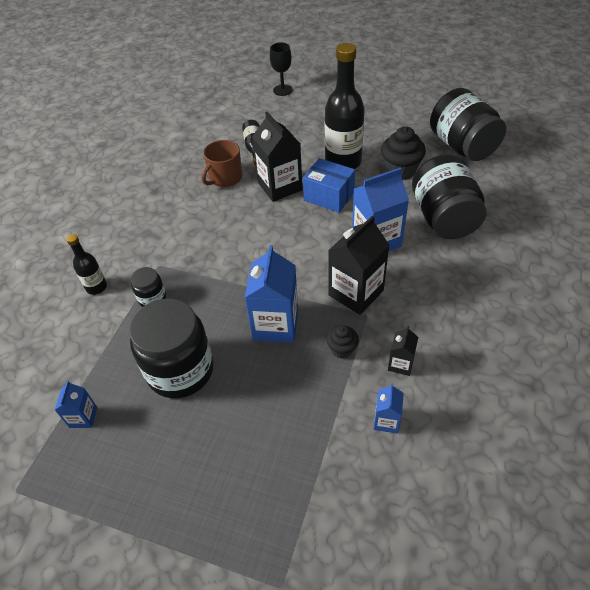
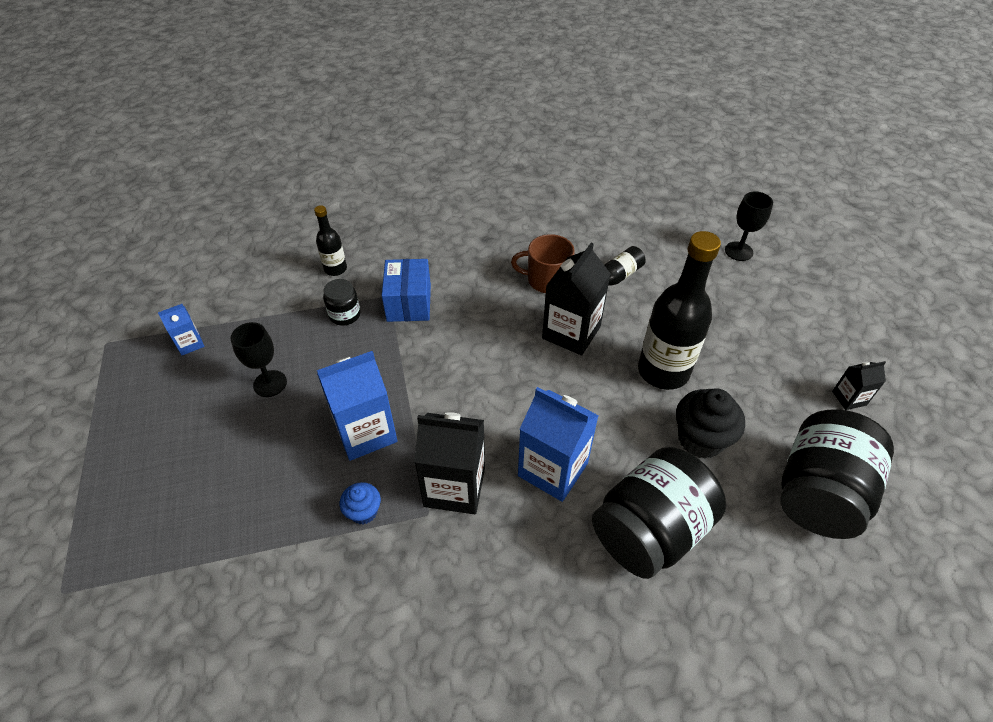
camera: 55 degrees right, 0 degrees up
black jar [129,298,214,398] -> black goblet [231,322,287,397]
blue box [303,158,355,213] -> blue box moved to [382,259,431,322]
black cupcake [326,325,359,359] -> blue cupcake [340,482,381,524]
blue carton [374,384,404,433] -> none
black carton [388,326,418,376] -> black carton moved to [832,361,886,410]

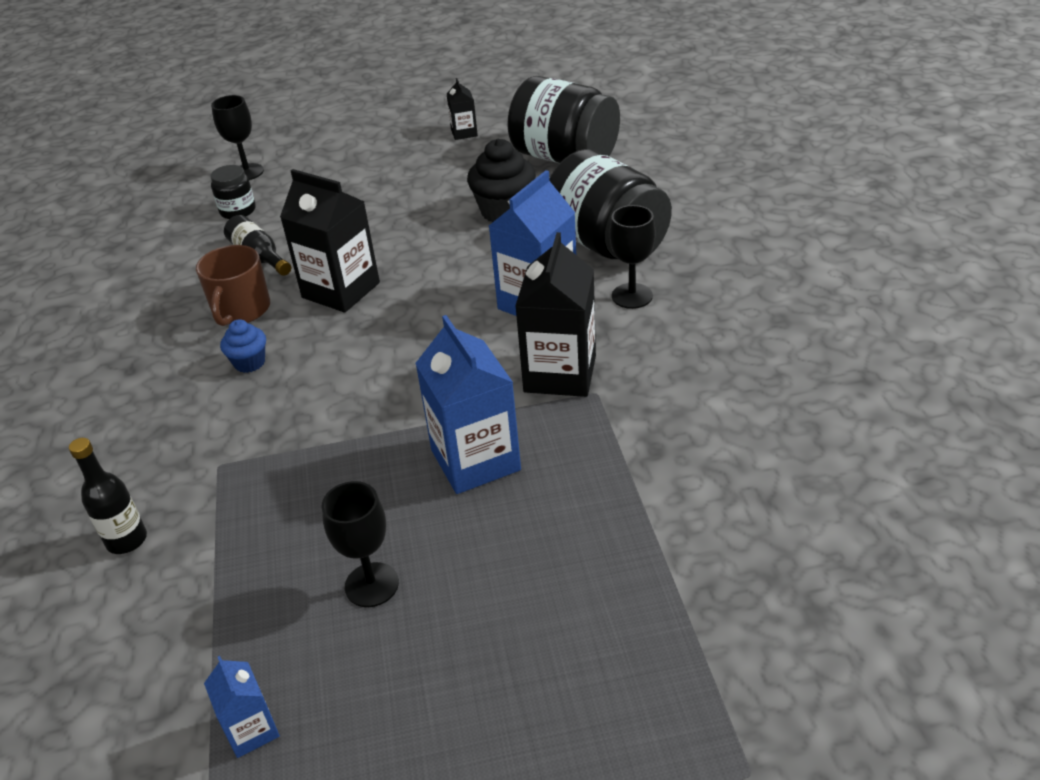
camera: 85 degrees left, 10 degrees down
black jar [323,279,361,326] -> black jar moved to [211,165,256,219]
blue cupcake [340,482,381,524] -> blue cupcake moved to [220,319,266,373]
blue box [382,259,431,322] -> none
black bottle [638,231,721,390] -> none
none -> black goblet [609,205,655,309]

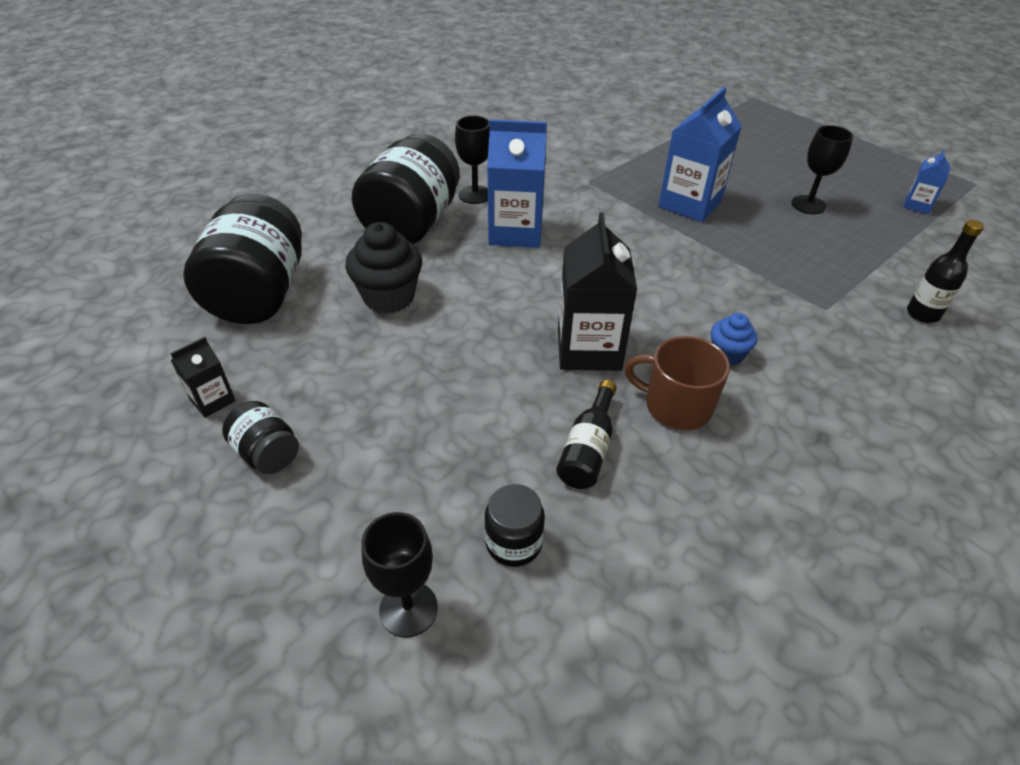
camera: 125 degrees left, 5 degrees up
brown mug [196,245,270,326] -> brown mug turned 135 degrees counterclockwise [624,336,730,430]
black carton [515,232,596,397] -> none
none -> black jar [222,401,299,474]

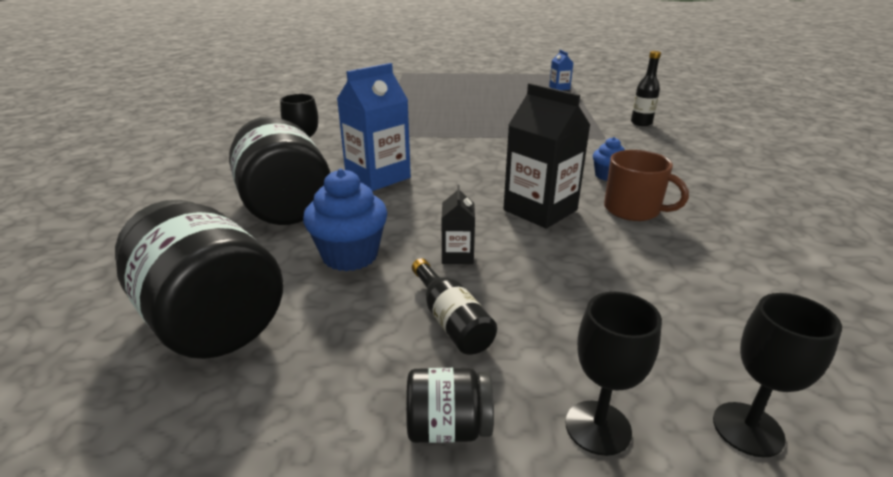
camera: 45 degrees left, 15 degrees down
black carton [170,337,236,418] -> black carton moved to [441,185,475,264]
black cupcake [345,222,422,314] -> blue cupcake [303,168,387,271]
black jar [485,484,545,567] -> none
black bottle [556,380,616,489] -> black bottle moved to [412,258,497,355]
brown mug [624,336,730,430] -> brown mug turned 120 degrees counterclockwise [604,150,689,221]
blue carton [658,87,742,222] -> none
black goblet [792,125,853,214] -> black goblet moved to [565,292,662,456]

